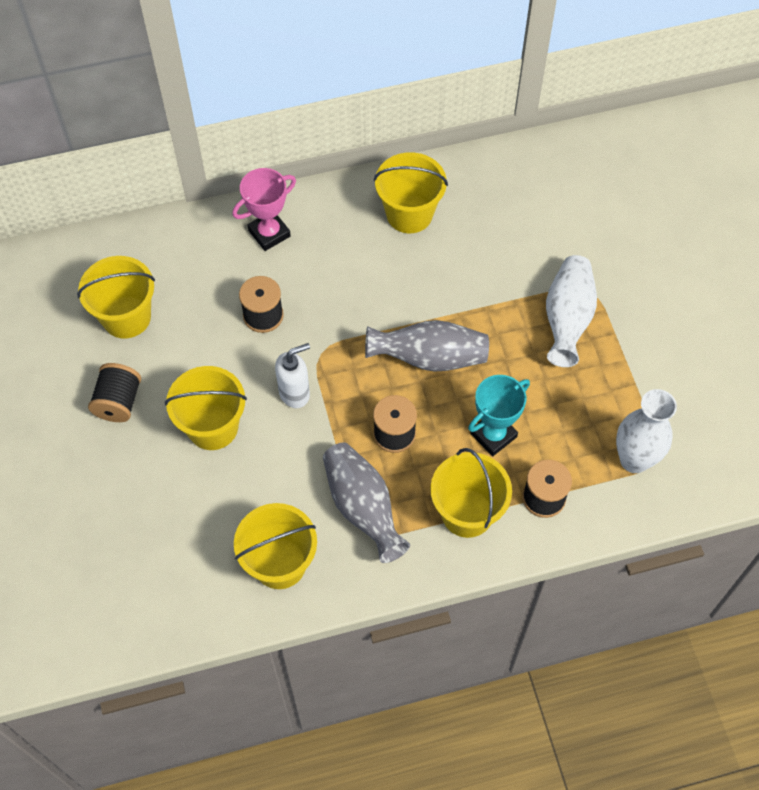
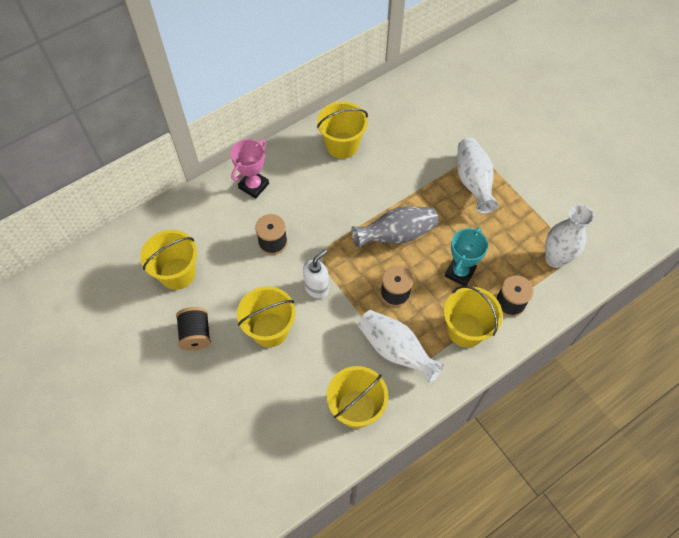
camera: 20 degrees left, 0 degrees up
grey vase [323,442,410,563] -> white vase [358,310,445,384]

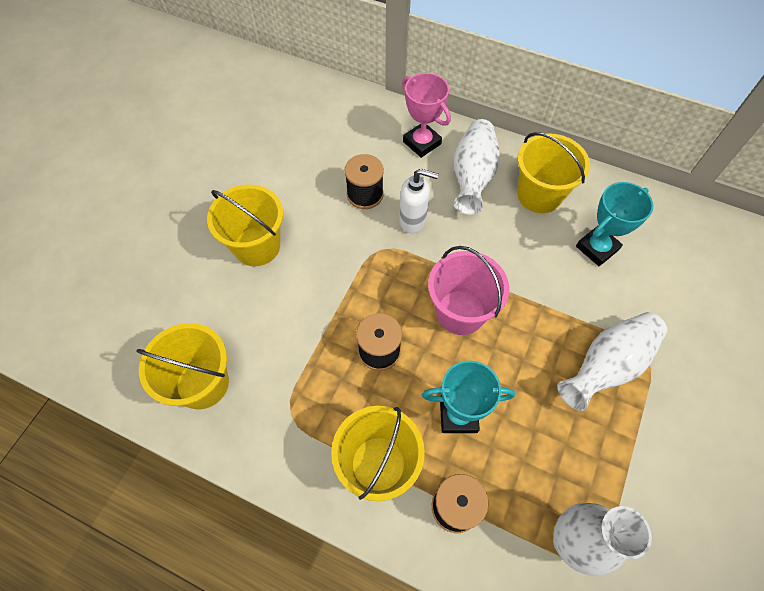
camera: 60 degrees right, 0 degrees up
yellow bucket [140,230,197,290] -> none
black spool [176,307,211,350] -> none
pink trophy [231,139,269,199] -> pink trophy turned 45 degrees clockwise [402,73,451,158]
white soap dispenser [303,249,329,298] -> white soap dispenser moved to [399,168,439,233]
grey vase [351,207,438,248] -> pink bucket [428,246,509,335]
white vase [358,310,445,384] -> white vase moved to [454,119,500,215]
none -> turquoise trophy [576,182,653,266]

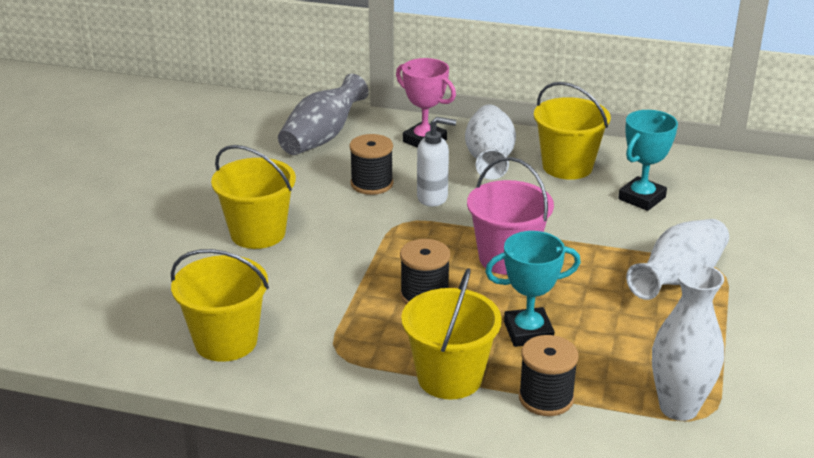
camera: 10 degrees left, 30 degrees down
none -> grey vase [278,74,369,155]

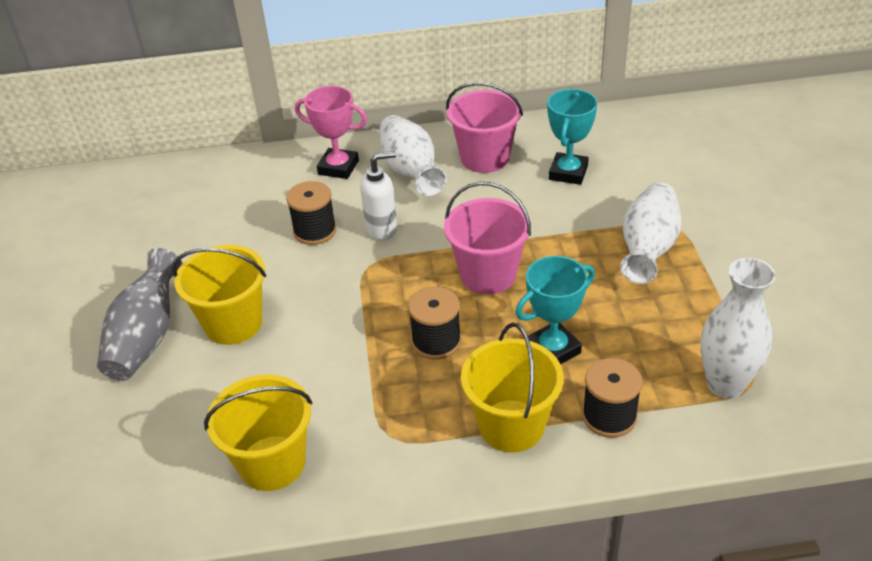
camera: 20 degrees left, 10 degrees up
grey vase [278,74,369,155] -> grey vase moved to [97,248,182,381]
yellow bucket [534,82,611,180] -> pink bucket [446,82,523,173]

